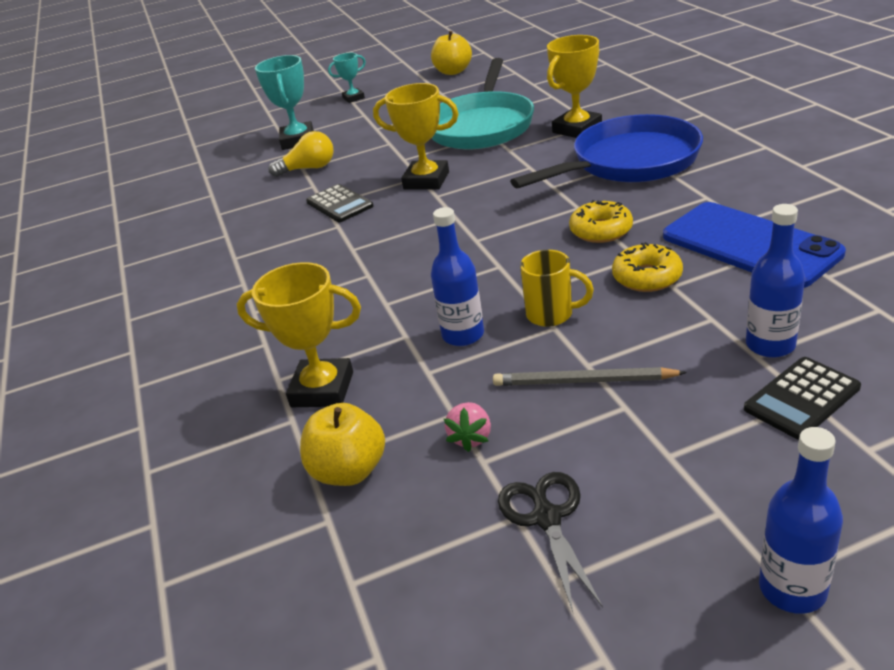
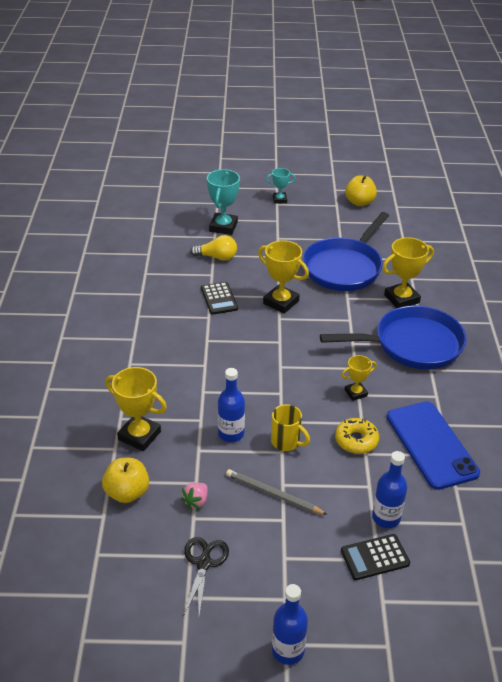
camera: 15 degrees right, 5 degrees up
turquoise pan [432,58,534,149] -> blue pan [303,212,389,291]
yellow donut [569,200,633,243] -> yellow trophy [341,355,377,401]

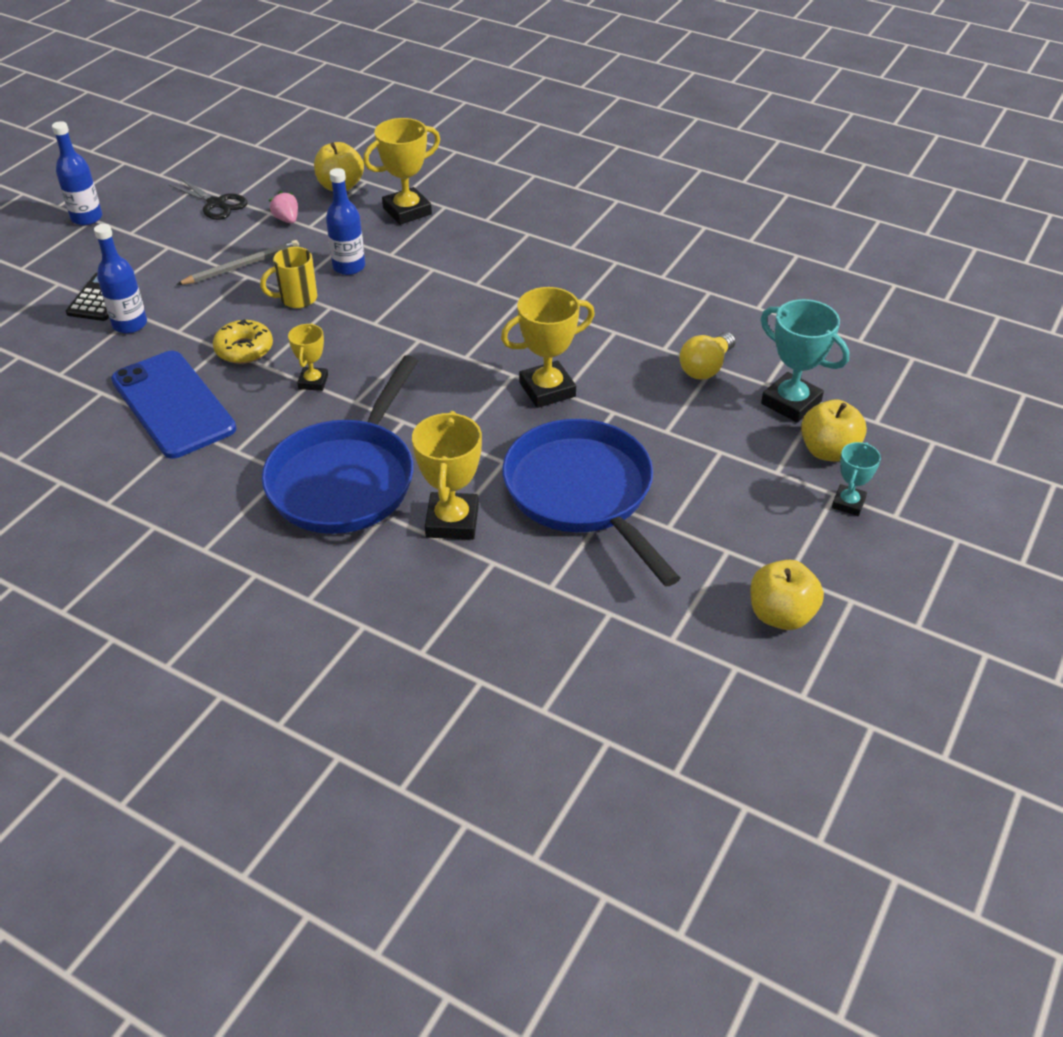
camera: 120 degrees right, 5 degrees up
black calculator [201,282,238,315] -> none
blue phone [387,401,480,490] -> blue phone turned 45 degrees clockwise [111,351,236,459]
none -> yellow apple [801,400,867,462]

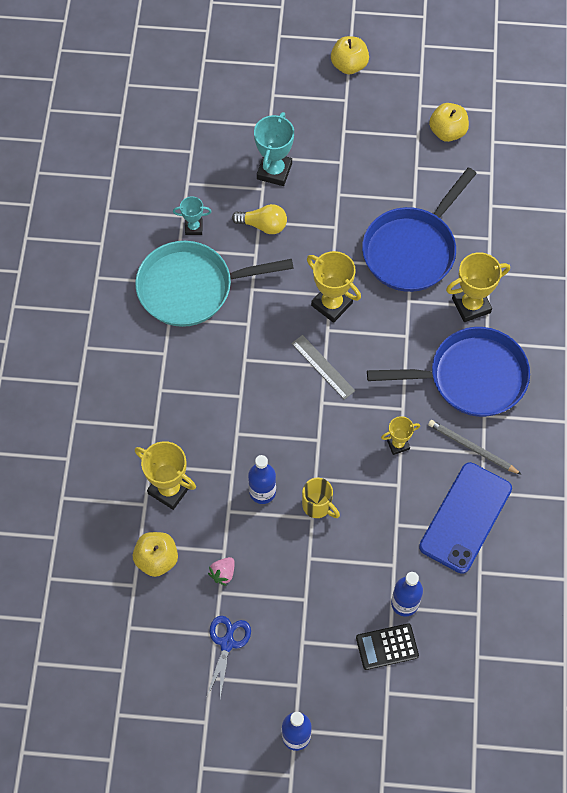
camera: 115 degrees left, 20 degrees up
black scissors [169,178,247,220] -> blue scissors [206,616,251,698]
grey pencil [177,240,299,285] -> grey pencil moved to [428,420,522,475]
yellow donut [213,319,273,364] -> none
yellow apple [801,400,867,462] -> yellow apple moved to [331,36,369,75]
turquoise trophy [832,442,881,516] -> turquoise trophy moved to [173,196,212,235]
none -> turquoise pan [135,241,294,327]
none -> grey ruler [291,335,355,400]

